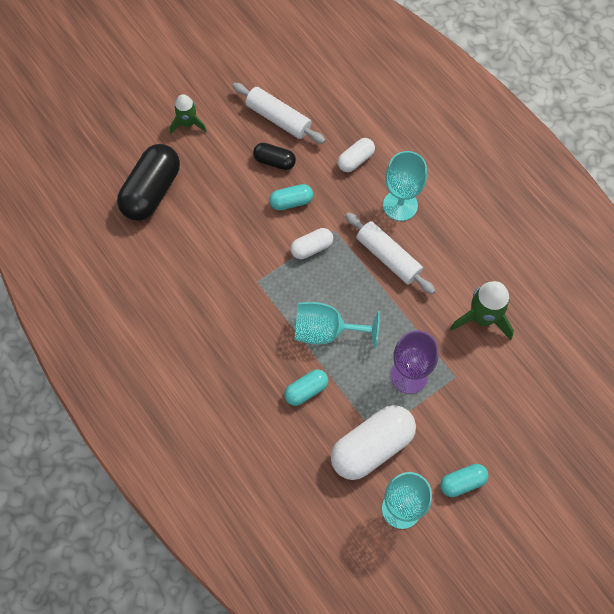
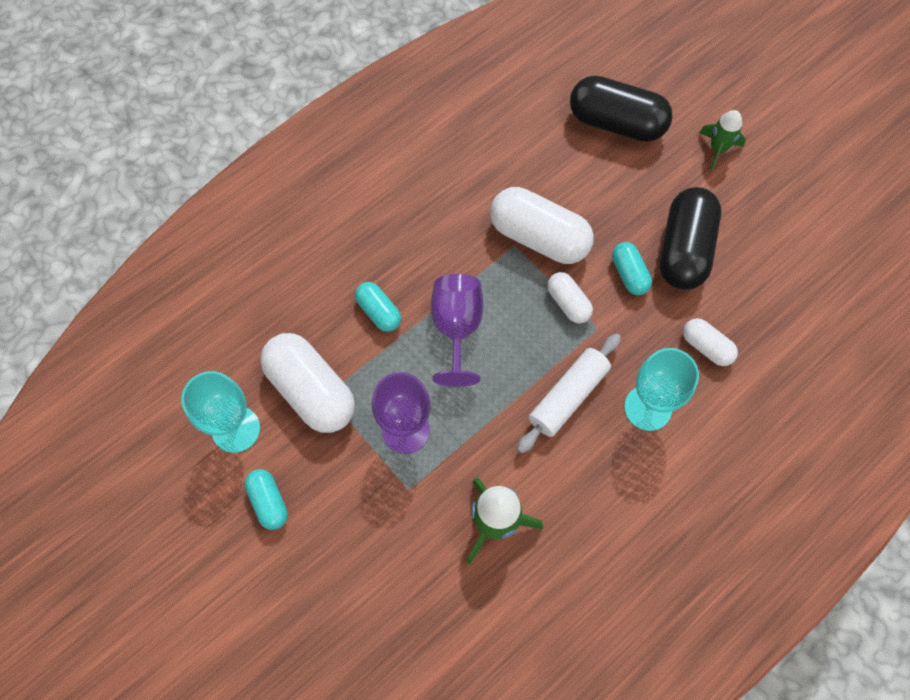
camera: 85 degrees right, 0 degrees up
white rolling pin [232,83,326,144] -> none
black capsule [253,143,296,170] -> black capsule [660,187,721,290], size x1.91
turquoise goblet [295,302,380,348] -> purple goblet [431,274,483,387]
none -> white capsule [490,187,594,264]

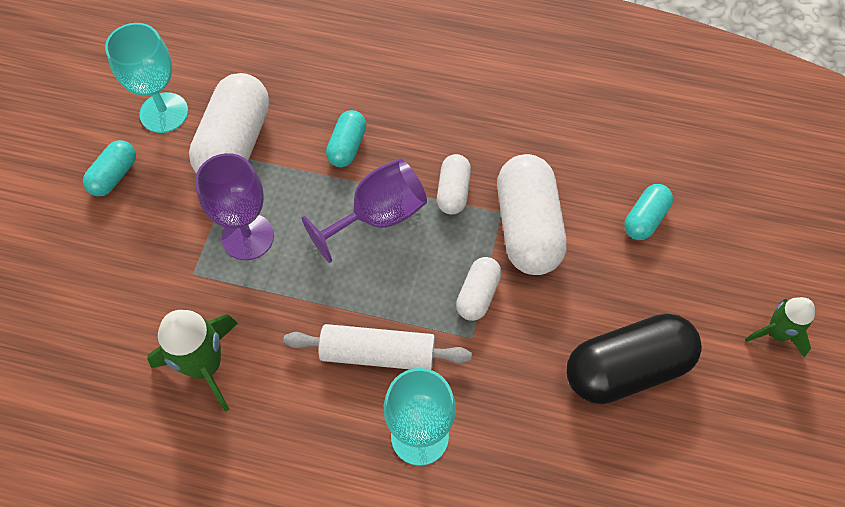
camera: 55 degrees right, 5 degrees down
black capsule [570,76,673,142] -> none
turquoise capsule [612,242,652,295] -> turquoise capsule moved to [624,184,673,240]
white capsule [683,318,738,366] -> white capsule moved to [437,154,471,215]

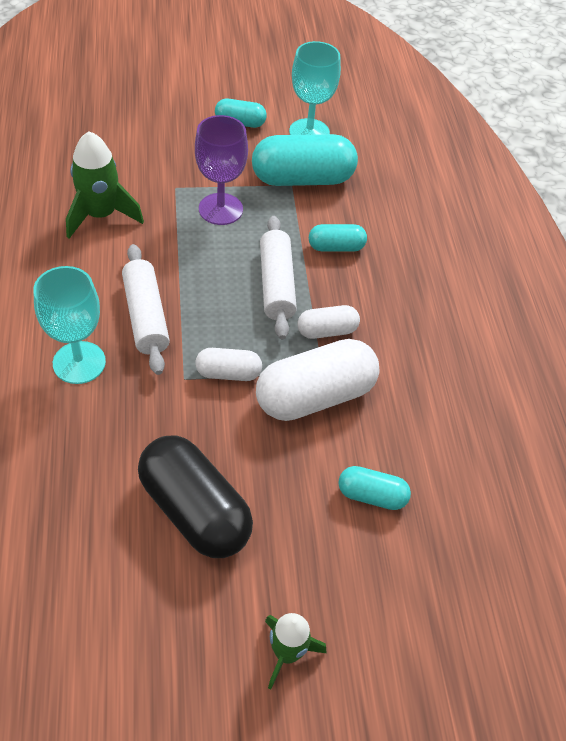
camera: 65 degrees right, 10 degrees down
white capsule [189,73,269,174] -> turquoise capsule [252,134,358,186]
purple goblet [301,159,427,263] -> white rolling pin [260,216,297,339]

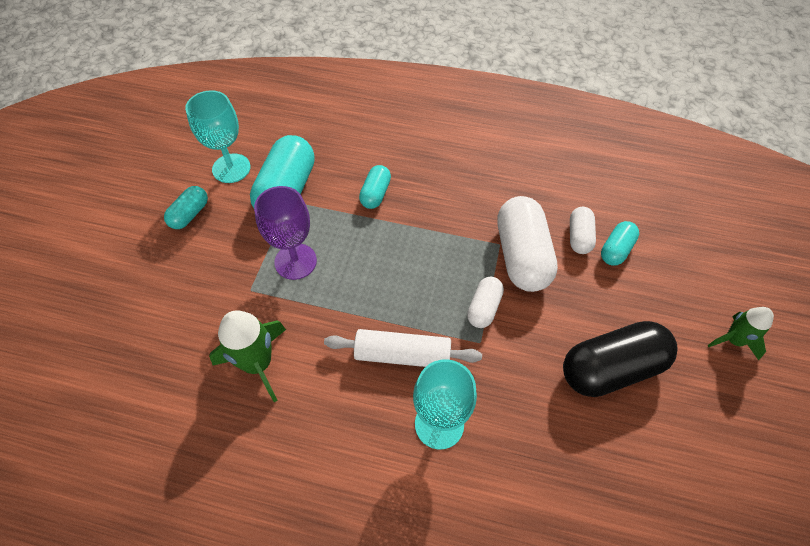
camera: 65 degrees left, 5 degrees up
white rolling pin [260,216,297,339] -> none
white capsule [297,305,360,339] -> white capsule moved to [570,207,596,254]

